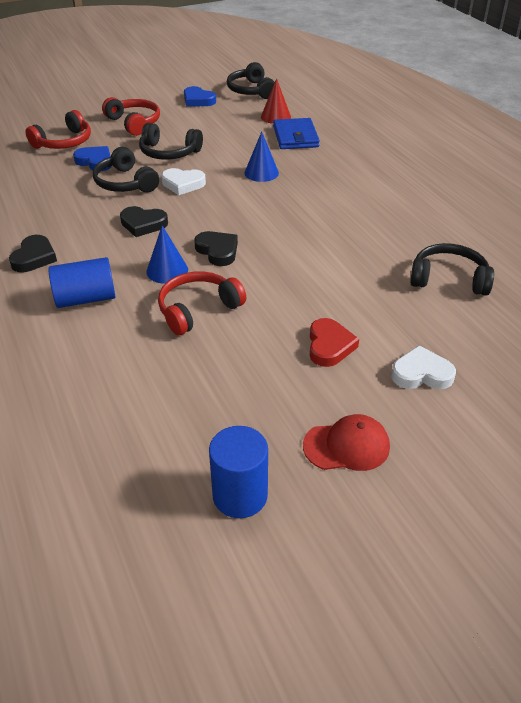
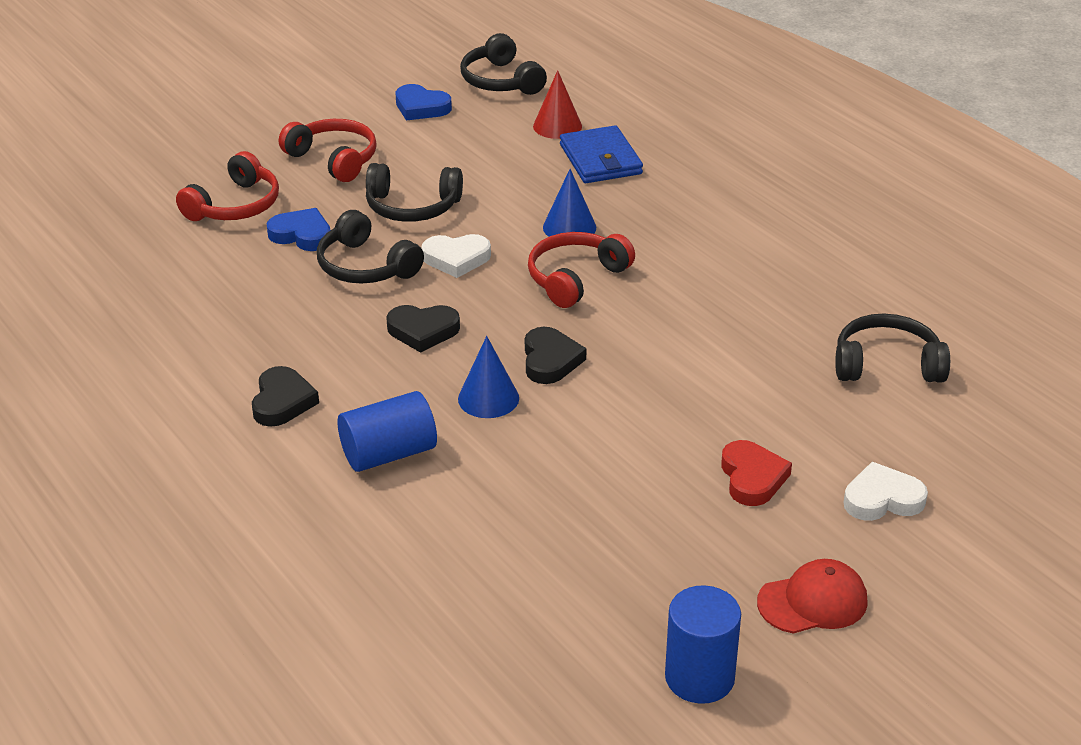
camera: 10 degrees left, 5 degrees down
red headphones [158,271,246,335] -> red headphones moved to [528,232,635,308]
black heart [194,231,238,266] -> black heart turned 45 degrees clockwise [525,327,586,384]

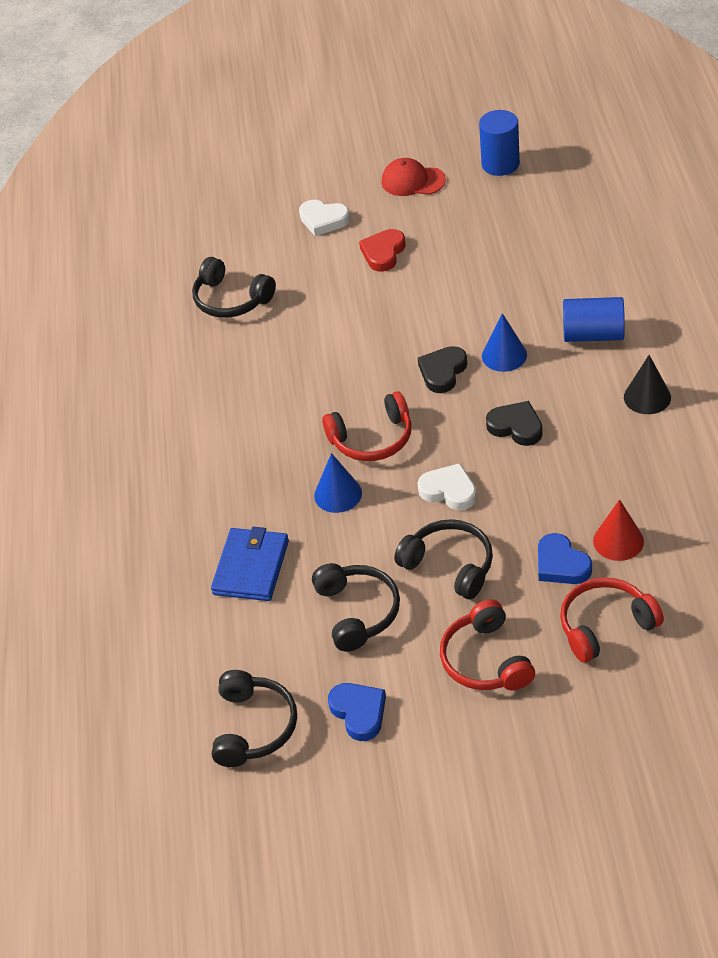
camera: 145 degrees left, 10 degrees up
black heart [252,366,319,427] -> black cone [624,355,671,414]
black headphones [317,210,424,284] -> black headphones moved to [312,563,400,652]
red cone [533,70,582,139] -> red cone moved to [593,499,644,561]

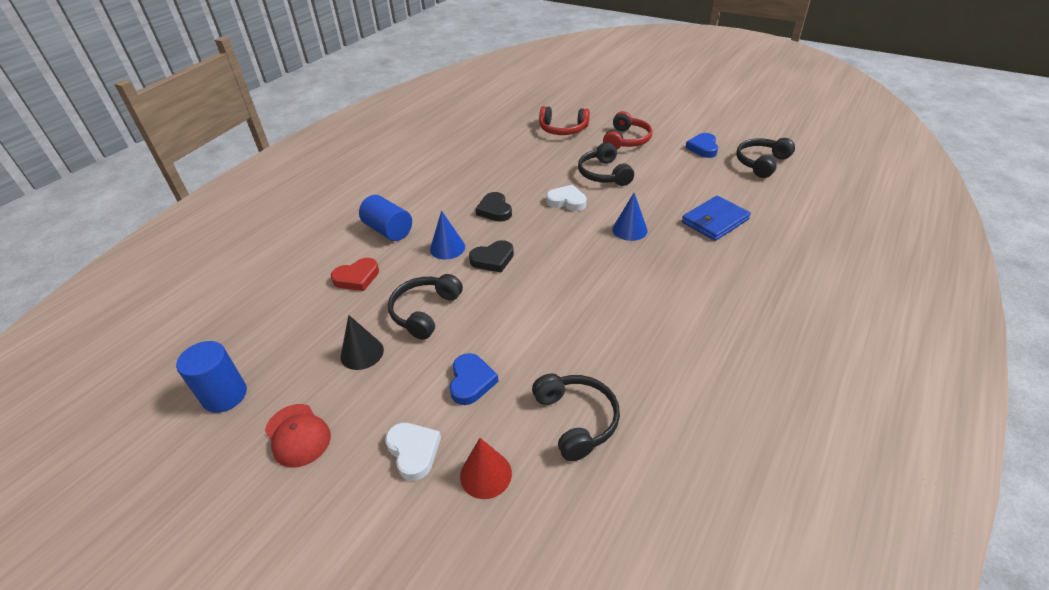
camera: 145 degrees left, 5 degrees down
black headphones [312,563,400,652] -> black headphones moved to [388,274,463,340]
red headphones [322,391,412,461] -> none
red heart [359,229,406,272] -> red heart moved to [331,258,379,291]
white heart [418,463,477,510] -> white heart turned 135 degrees clockwise [546,185,587,211]
blue heart [538,533,592,584] -> blue heart moved to [450,353,499,405]
red cone [593,499,644,561] -> red cone moved to [460,438,512,499]
black cone [624,355,671,414] -> black cone moved to [341,315,384,370]

